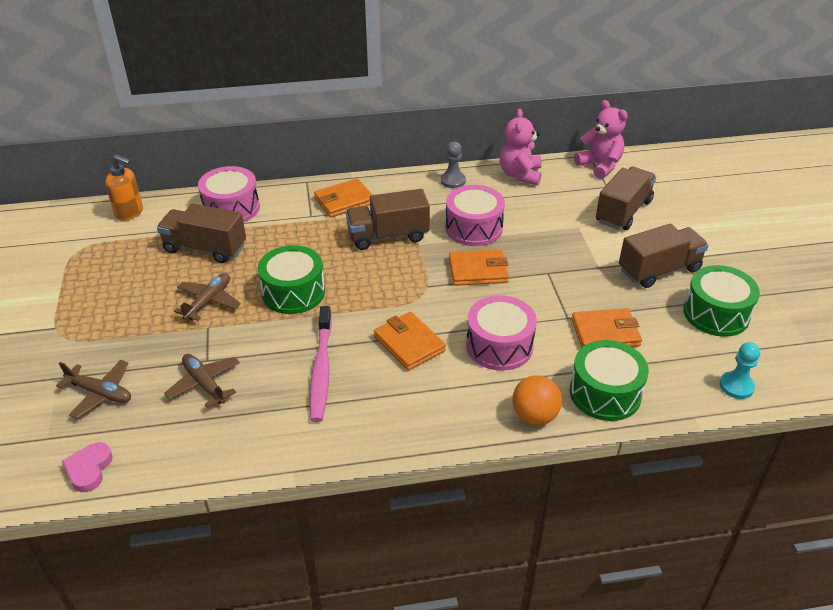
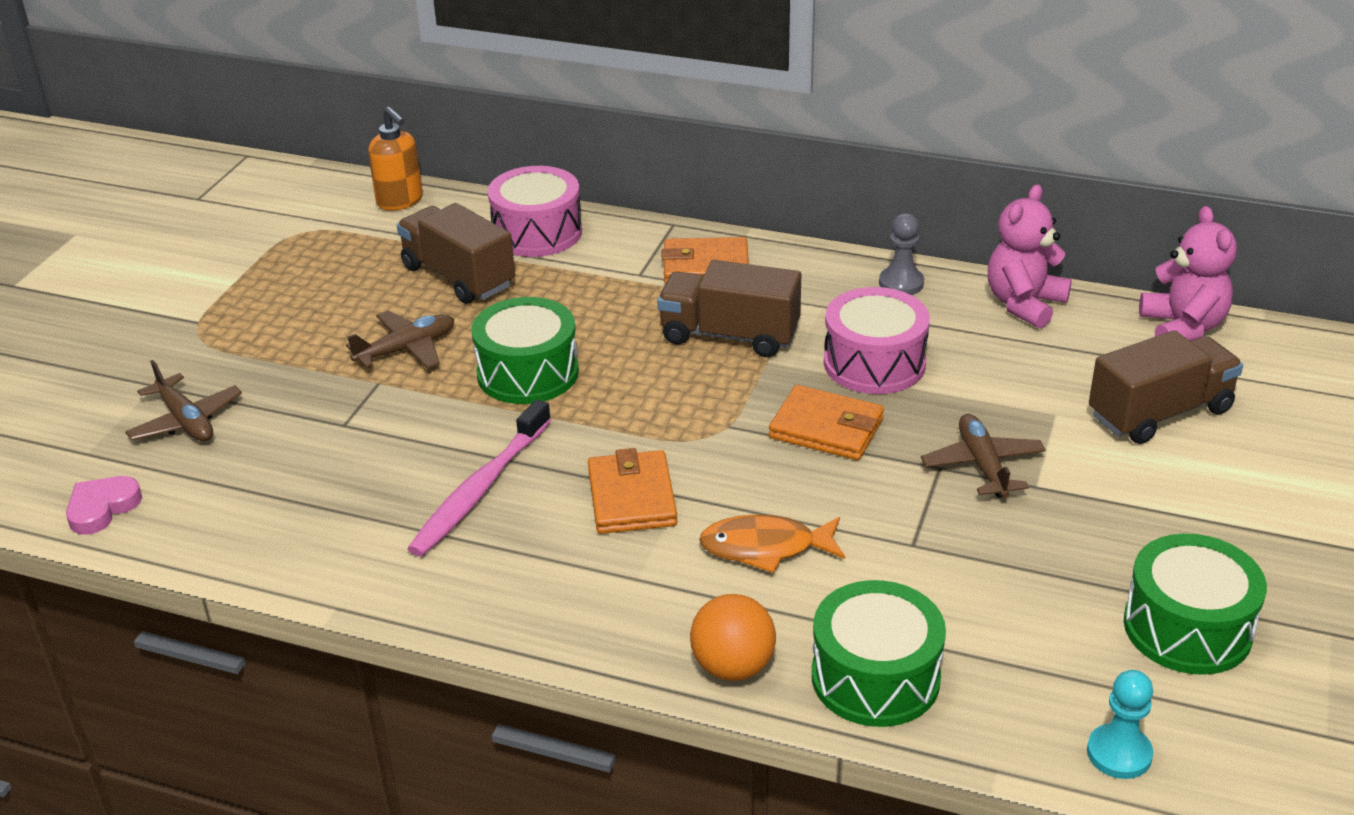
camera: 30 degrees right, 5 degrees down
brown plane [164,354,240,408] -> brown plane moved to [921,414,1046,498]
pink drum [466,295,537,371] -> orange fish [699,514,845,573]
orange wallet [571,308,642,348] -> none
brown truck [619,224,709,288] -> none

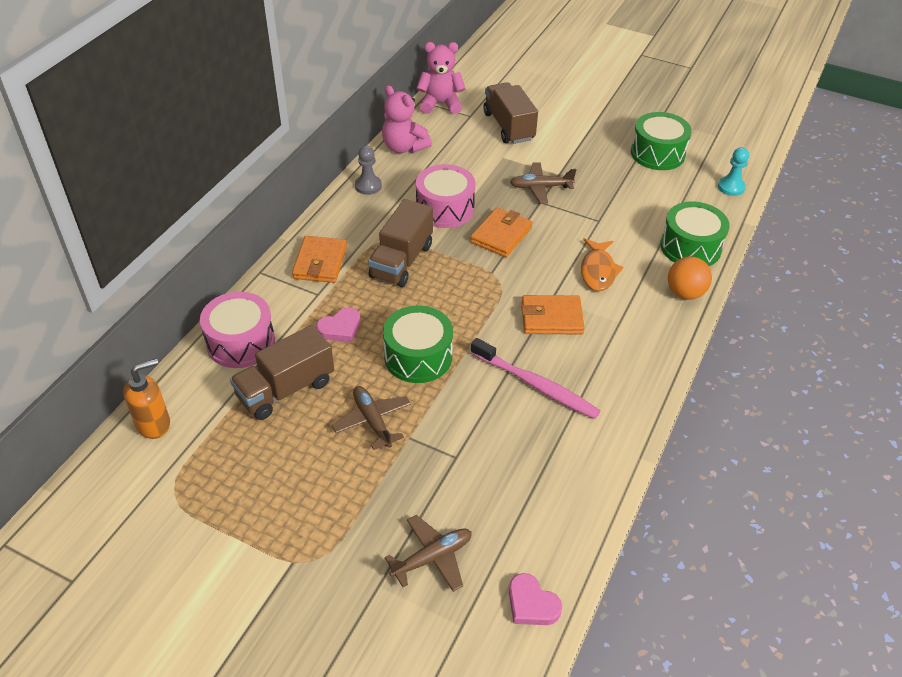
camera: 85 degrees left, 10 degrees up
none -> pink heart [316,308,360,342]

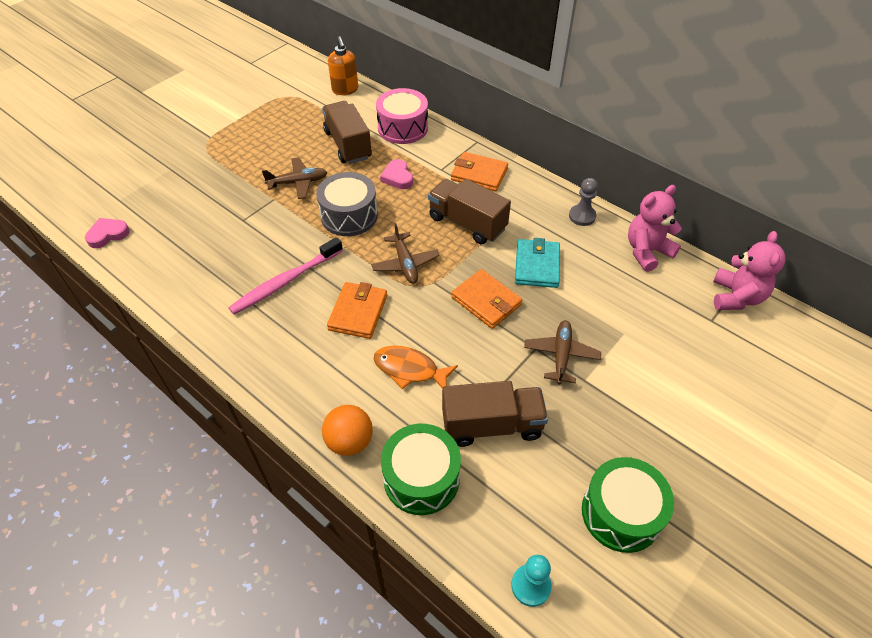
camera: 105 degrees right, 5 degrees up
green drum [383,306,453,383] -> grey drum [316,172,378,236]
brown plane [385,515,472,592] -> brown plane moved to [371,223,440,284]
pink drum [416,164,475,228] -> turquoise wallet [515,238,560,288]
brown truck [483,82,538,144] -> brown truck moved to [442,381,548,447]

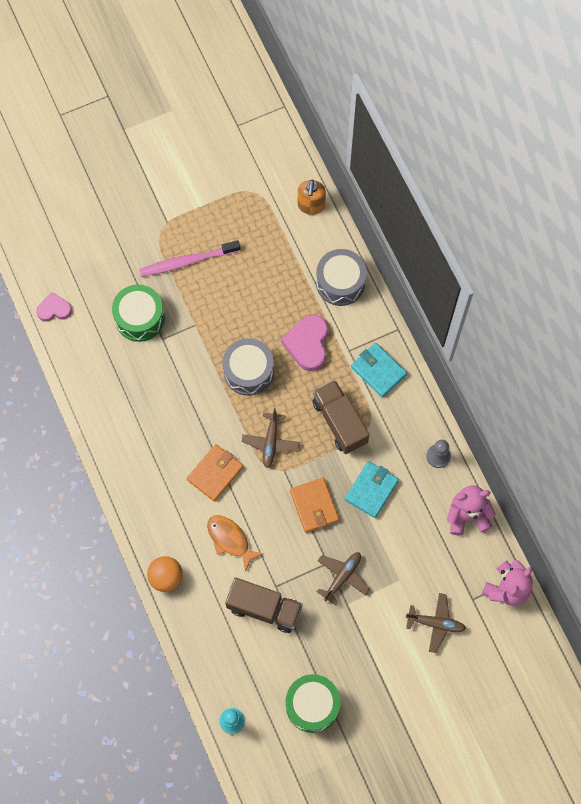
camera: 25 degrees right, 20 degrees up
pink toothbrush [228,237,343,314] -> pink toothbrush moved to [139,240,240,277]
brown plane [262,157,328,199] -> brown plane moved to [406,593,466,653]
brown truck [322,101,372,164] -> none
pink drum [376,88,428,144] -> grey drum [316,249,367,306]
pink heart [380,159,413,189] -> pink heart [281,315,328,371], size x1.60
green drum [381,424,461,515] -> green drum moved to [112,284,165,342]
orange wallet [451,152,508,191] -> turquoise wallet [351,343,407,397]

